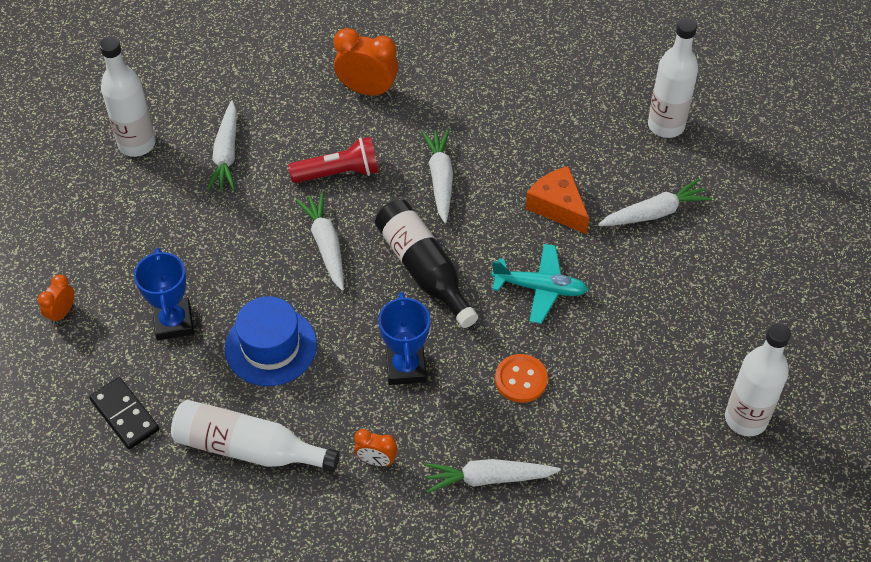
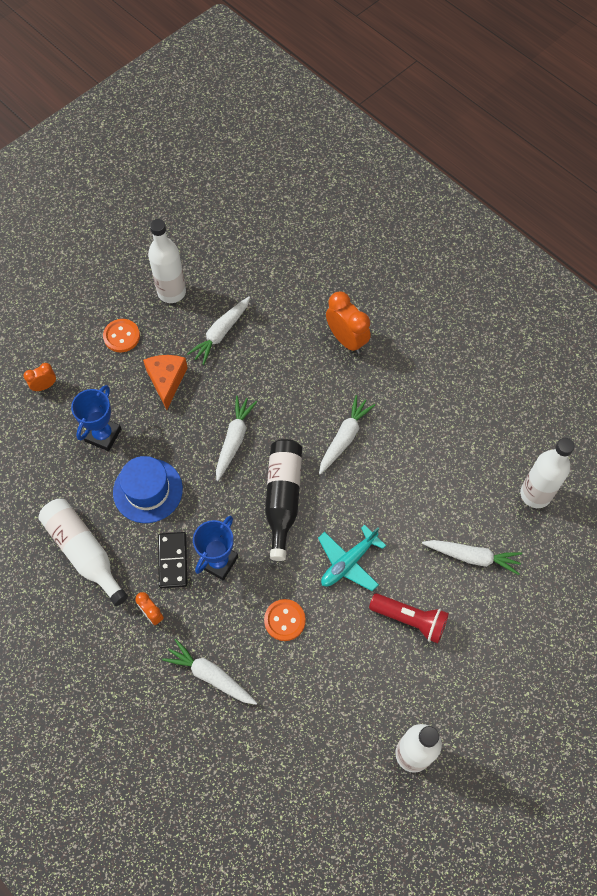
camera: 35 degrees right, 10 degrees up
black domino [89,377,159,449] -> black domino moved to [158,532,188,588]
red flashlight [288,137,379,183] -> red flashlight moved to [369,593,449,643]
turquoise plane [491,244,588,324] -> turquoise plane turned 90 degrees clockwise [318,525,386,591]
orange cheese [526,166,589,234] -> orange cheese moved to [143,355,188,410]
none -> orange button [103,319,140,352]

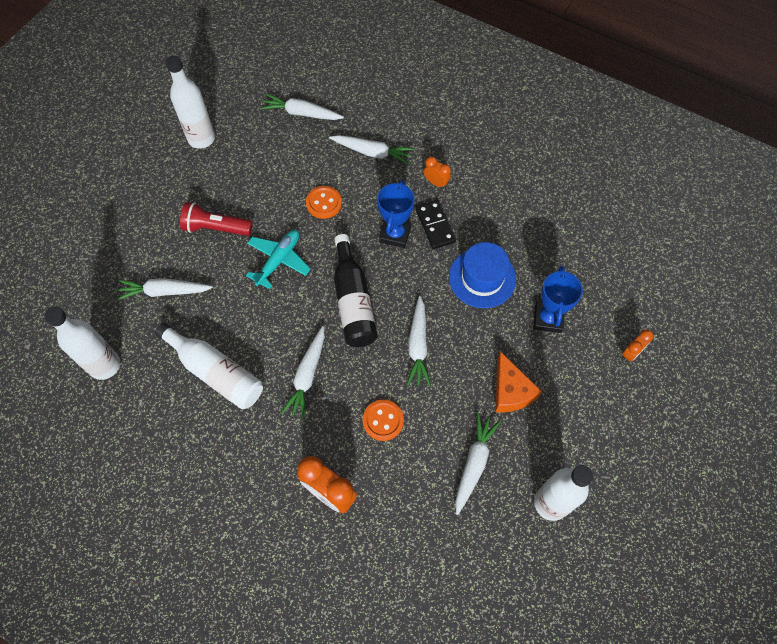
camera: 165 degrees right, 0 degrees up
white bottle [38,499,128,606] -> white bottle moved to [155,323,263,409]
orange button [103,319,140,352] -> orange button moved to [363,400,404,441]
none -> white carrot [261,94,344,120]

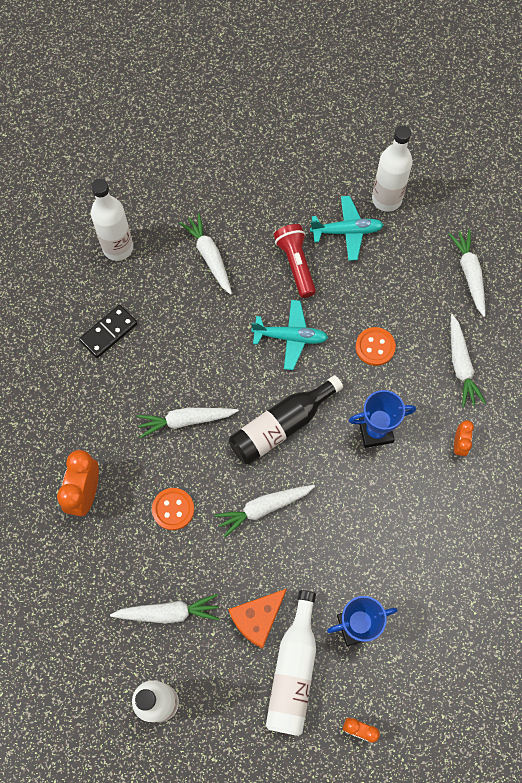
camera: 65 degrees right, 5 degrees up
white bottle [155,323,263,409] -> white bottle moved to [266,590,316,736]
black domino [416,200,456,249] -> black domino moved to [79,305,137,358]
blue hat [449,242,516,308] -> none
none -> turquoise plane [310,196,383,261]

